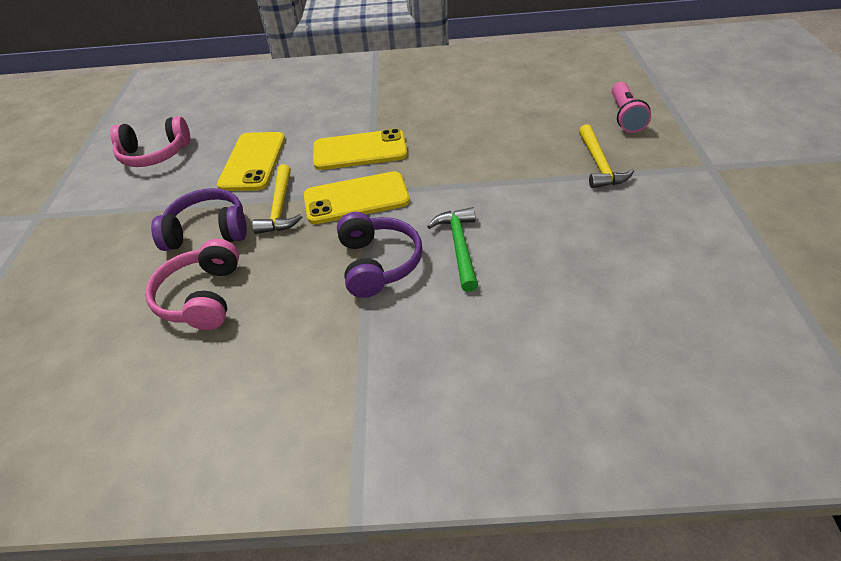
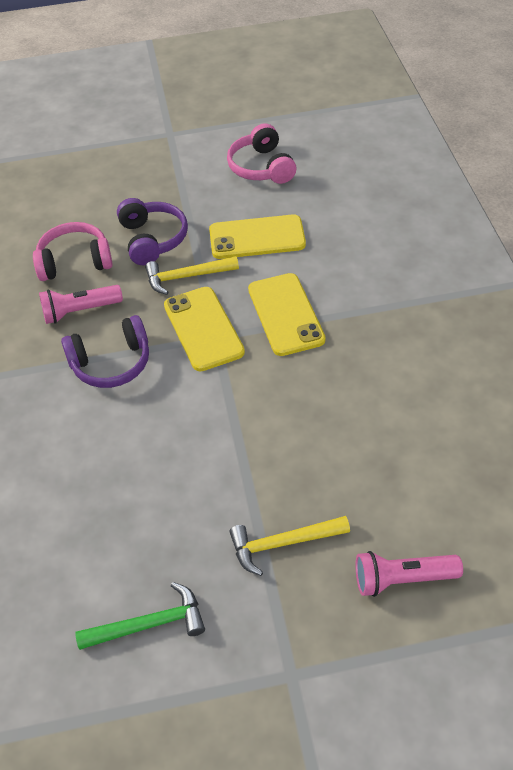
camera: 80 degrees right, 5 degrees up
green hammer [427,207,478,292] -> green hammer moved to [75,582,205,650]
none -> pink flashlight [39,285,123,324]

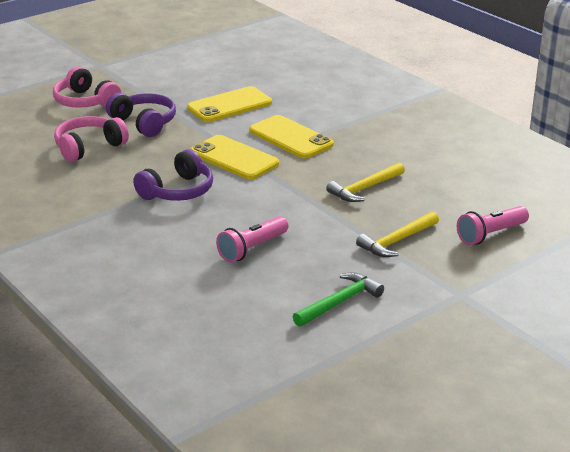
camera: 30 degrees left, 20 degrees down
pink flashlight [39,285,123,324] -> pink flashlight moved to [216,216,289,263]
yellow hammer [145,256,239,295] -> yellow hammer moved to [326,162,405,202]
pink headphones [227,123,296,184] -> pink headphones moved to [53,66,121,108]

